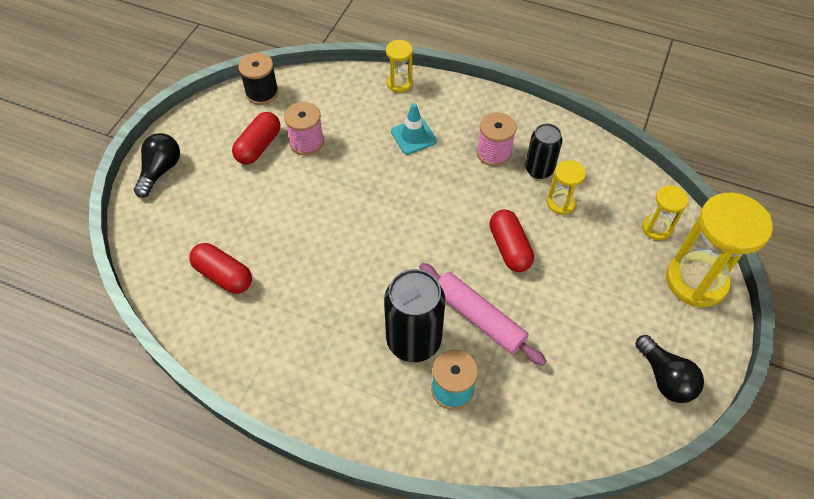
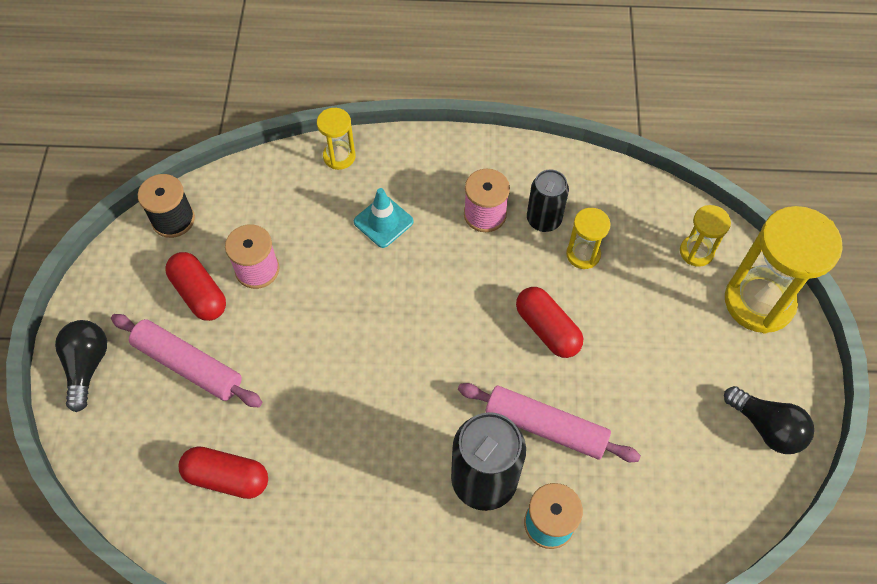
camera: 20 degrees left, 5 degrees up
red capsule [232,112,280,164] -> red capsule turned 45 degrees counterclockwise [165,252,226,321]
none -> pink rolling pin [111,314,262,407]

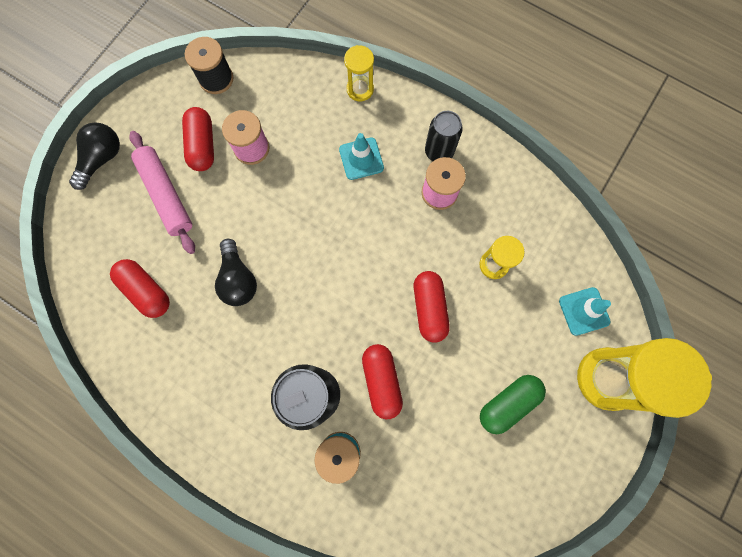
camera: 30 degrees right, 15 degrees up
pink rolling pin [458,383,641,462] -> red capsule [362,344,403,419]
black can [527,169,569,232] -> black can moved to [425,111,463,161]
yellow hourglass [680,205,731,267] -> turquoise traffic cone [559,287,611,336]
black light bulb [724,386,814,454] -> black light bulb moved to [215,239,257,306]
none -> green capsule [480,375,546,434]

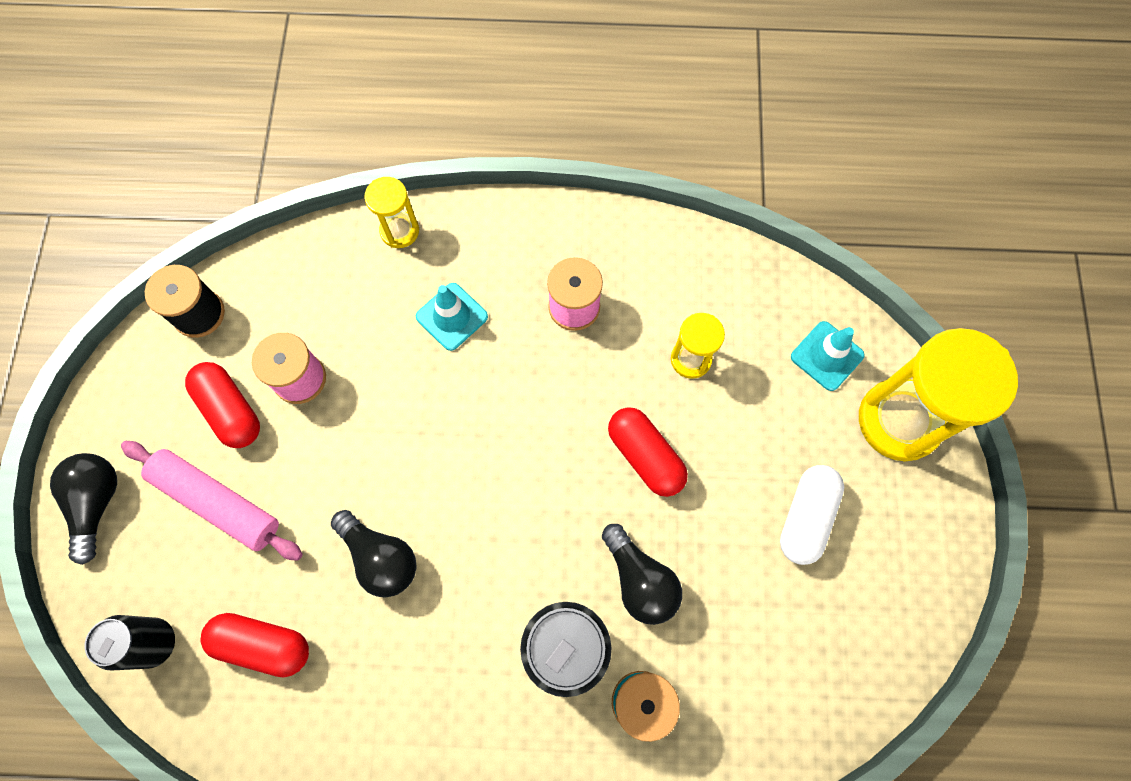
camera: 30 degrees left, 5 degrees down
red capsule [362,344,403,419] -> black light bulb [602,524,682,625]
black can [425,111,463,161] -> black can moved to [85,615,175,670]
green capsule [480,375,546,434] -> white capsule [780,465,844,565]

